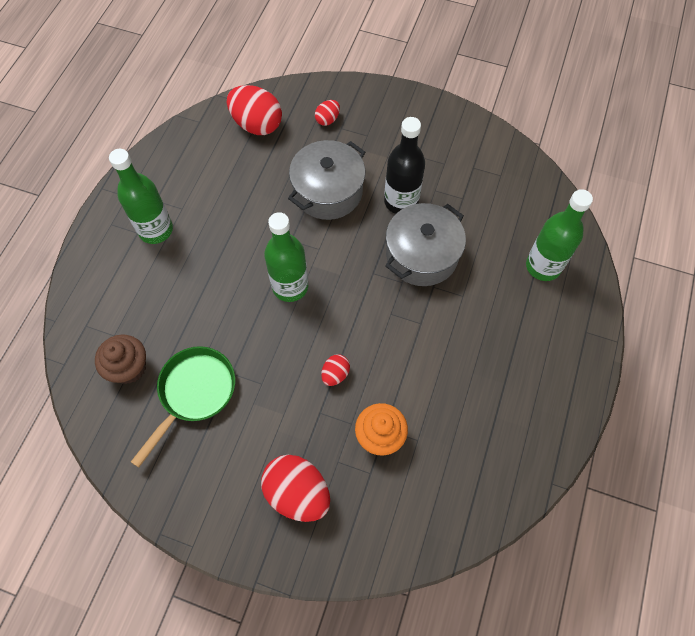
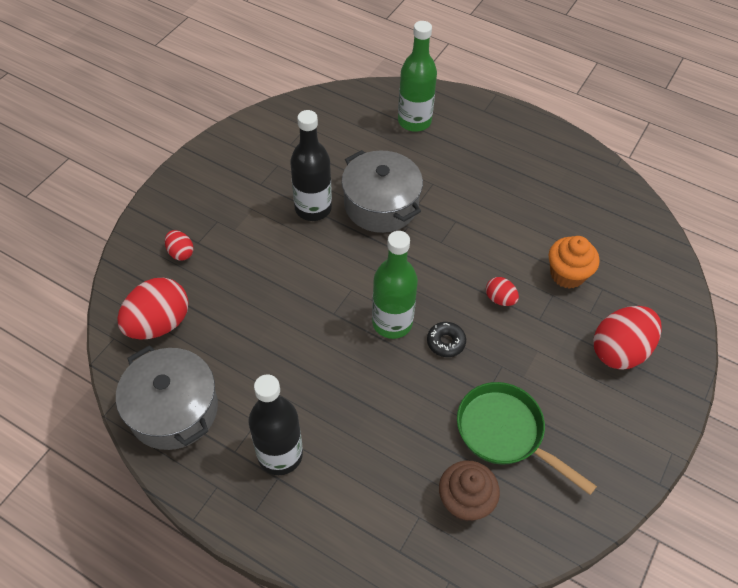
camera: 80 degrees left, 10 degrees down
green bottle [109,149,173,244] -> black bottle [249,375,303,475]
grey pot [288,140,365,220] -> grey pot moved to [116,345,218,450]
none -> black donut [427,322,466,357]

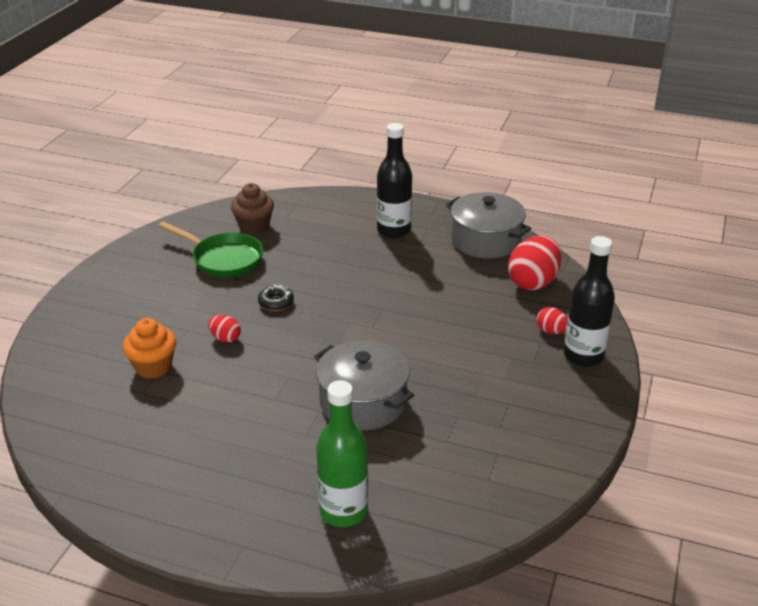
camera: 170 degrees right, 20 degrees down
black bottle [290,110,332,221] -> black bottle moved to [564,236,615,367]
green bottle [372,231,418,339] -> none
red egg [593,306,662,370] -> none

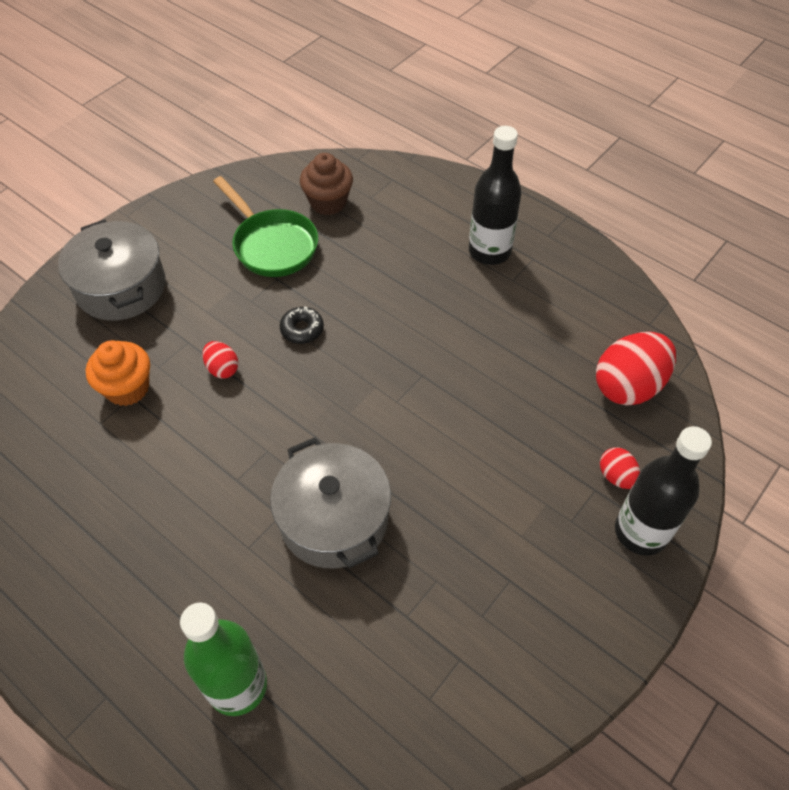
camera: 20 degrees right, 20 degrees up
grey pot [446,192,531,259] -> grey pot moved to [58,219,166,321]

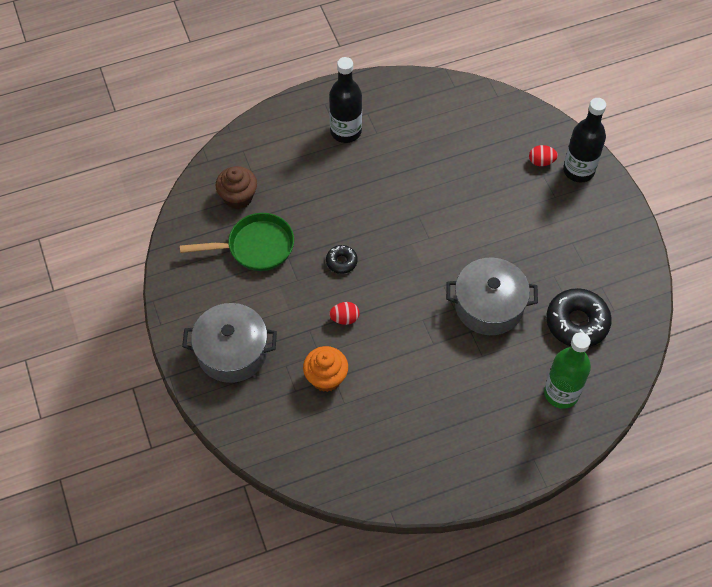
camera: 60 degrees left, 5 degrees up
red egg [596,332,676,406] -> none
none -> black donut [546,288,612,347]

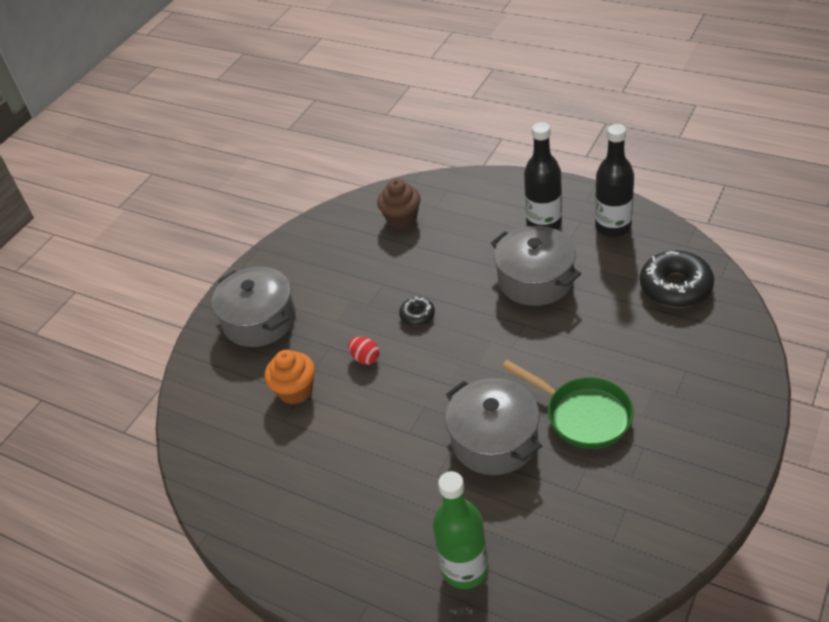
camera: 55 degrees right, 15 degrees down
green pan [180,213,294,271] -> green pan moved to [502,360,634,449]
red egg [529,145,558,166] -> none
black donut [546,288,612,347] -> black donut moved to [640,251,714,308]
black bottle [563,98,606,182] -> black bottle moved to [595,124,634,237]
none -> grey pot [491,226,581,306]

